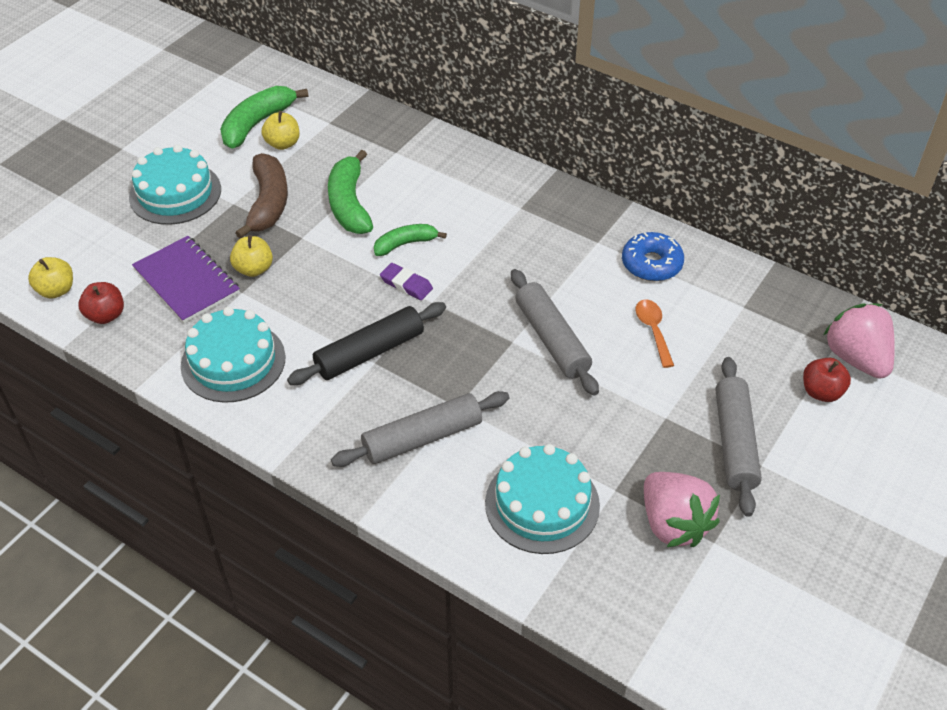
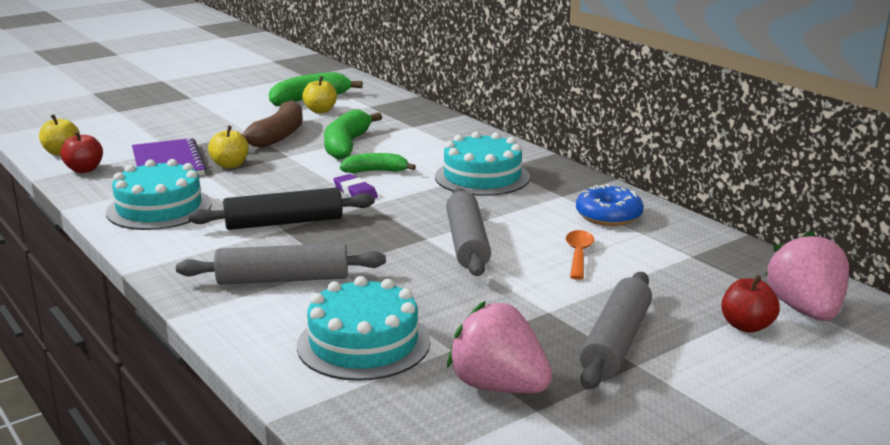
camera: 20 degrees right, 25 degrees down
turquoise cake [129,145,221,225] -> turquoise cake moved to [435,131,530,196]
pink strawberry [644,472,720,547] -> pink strawberry turned 135 degrees clockwise [447,301,552,393]

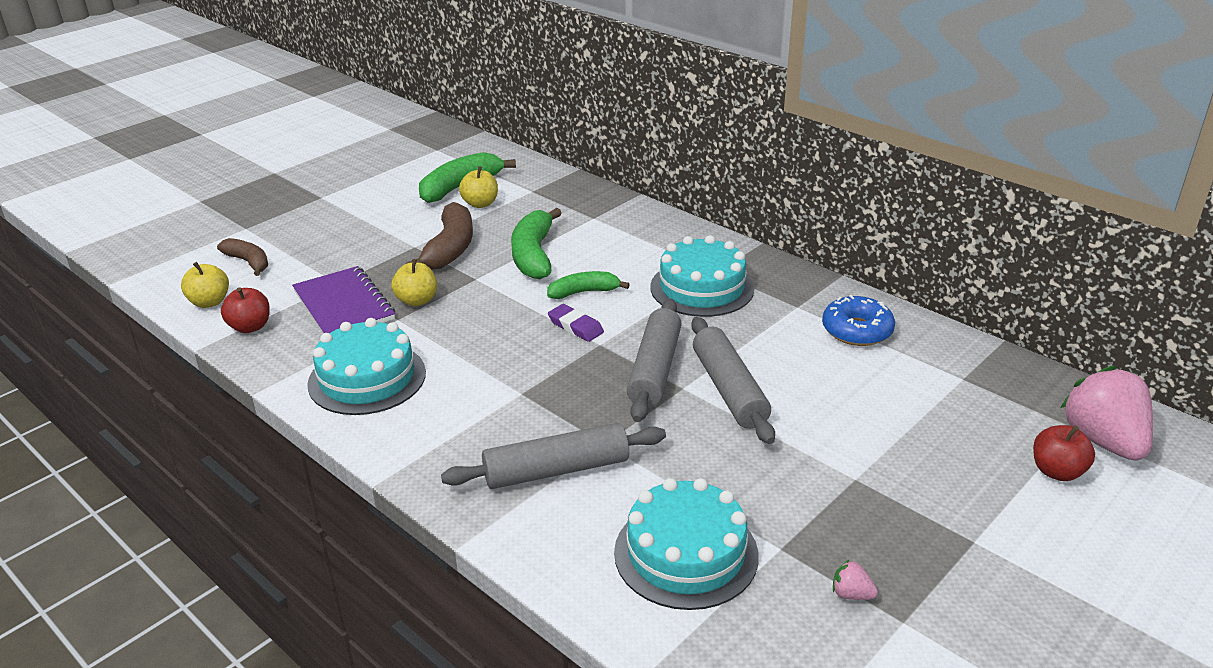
camera: 10 degrees left, 10 degrees up
black rolling pin [188,187,375,230] -> none
pink strawberry [447,301,552,393] -> pink strawberry [833,559,878,600], size x0.40
orange spoon [566,230,594,280] -> none
grey rolling pin [579,272,652,390] -> grey rolling pin moved to [627,299,682,422]
none -> brown banana [217,238,268,276]

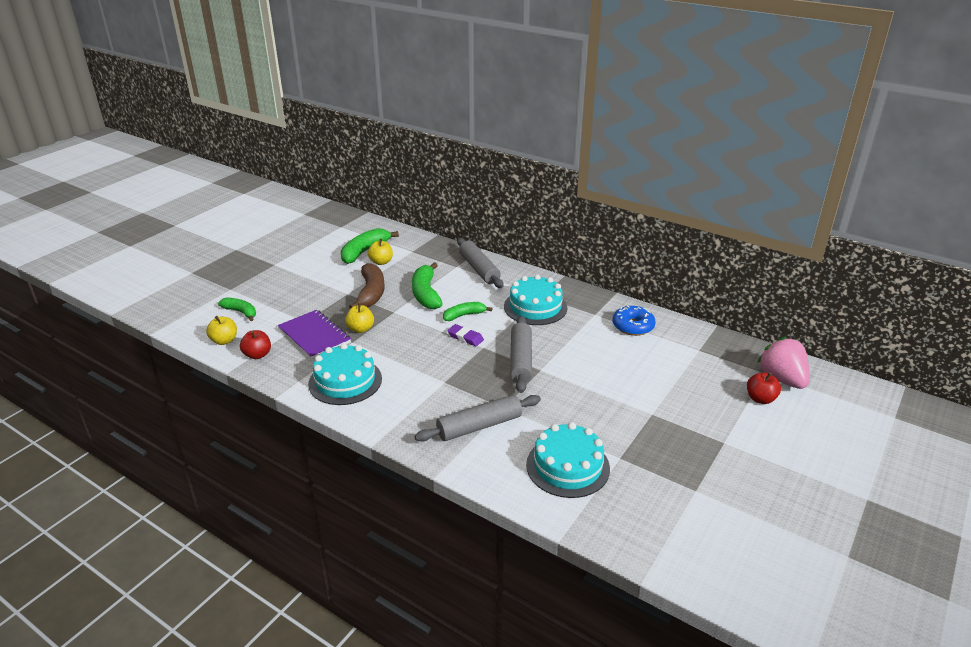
camera: 10 degrees left, 0 degrees up
brown banana [217,238,268,276] -> green banana [218,298,256,321]
grey rolling pin [691,317,775,444] -> grey rolling pin moved to [457,238,503,288]
pink strawberry [833,559,878,600] -> none

